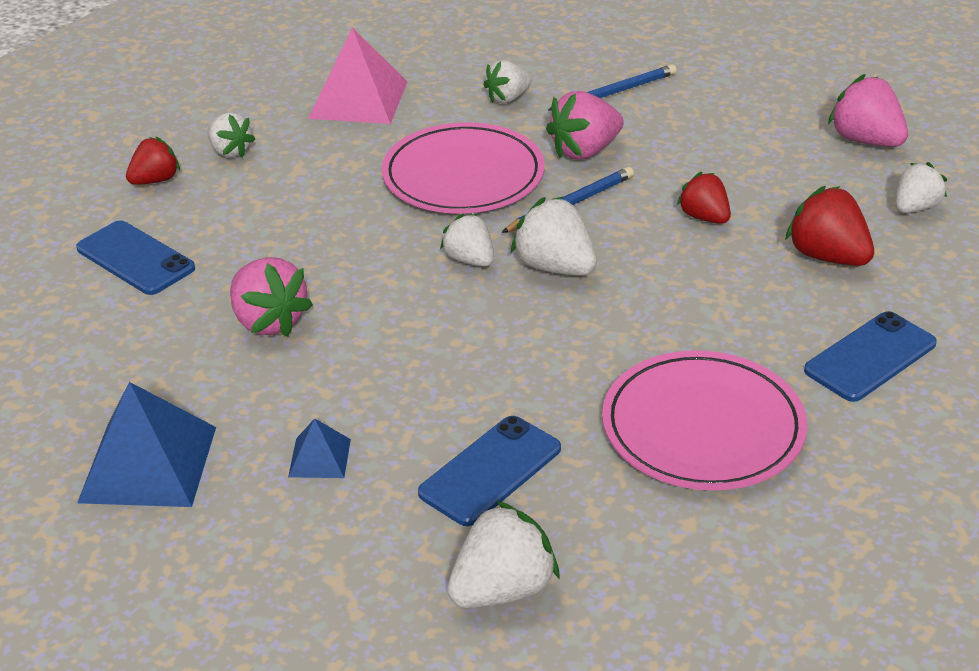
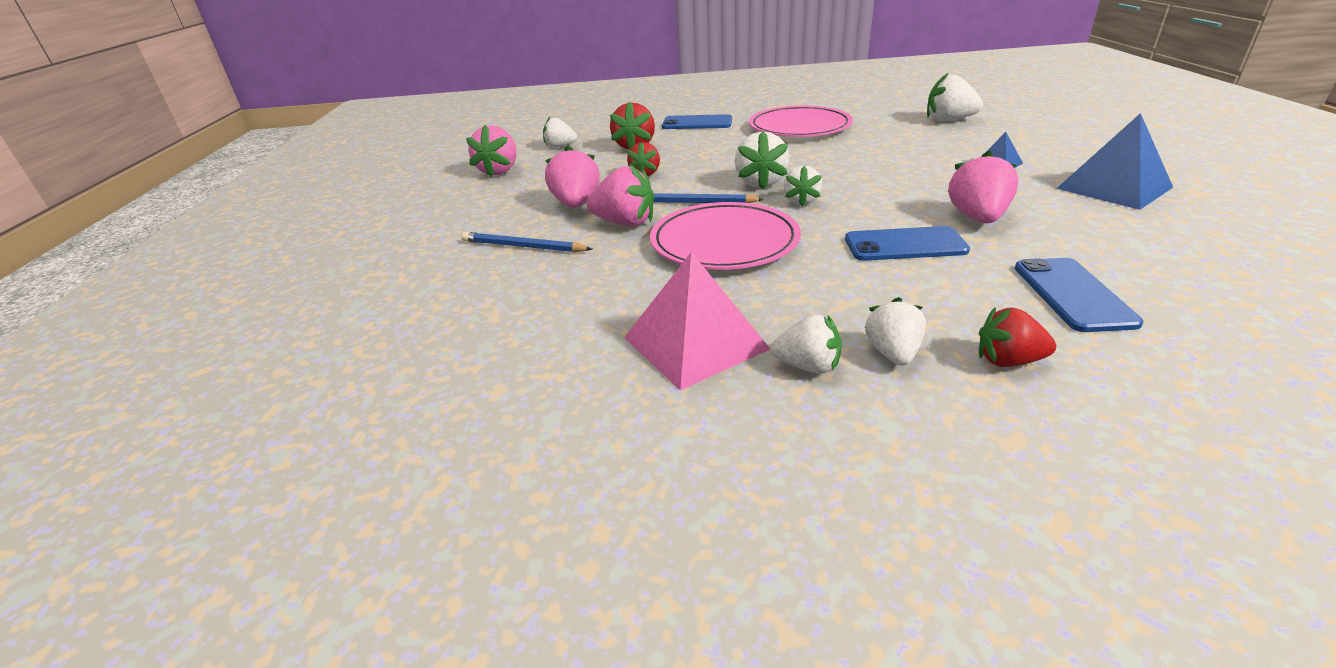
camera: 130 degrees left, 5 degrees down
blue phone [418,416,561,526] -> blue phone moved to [845,226,970,261]
white strawberry [483,60,532,103] -> white strawberry moved to [771,314,842,374]
none -> pink strawberry [545,146,600,208]

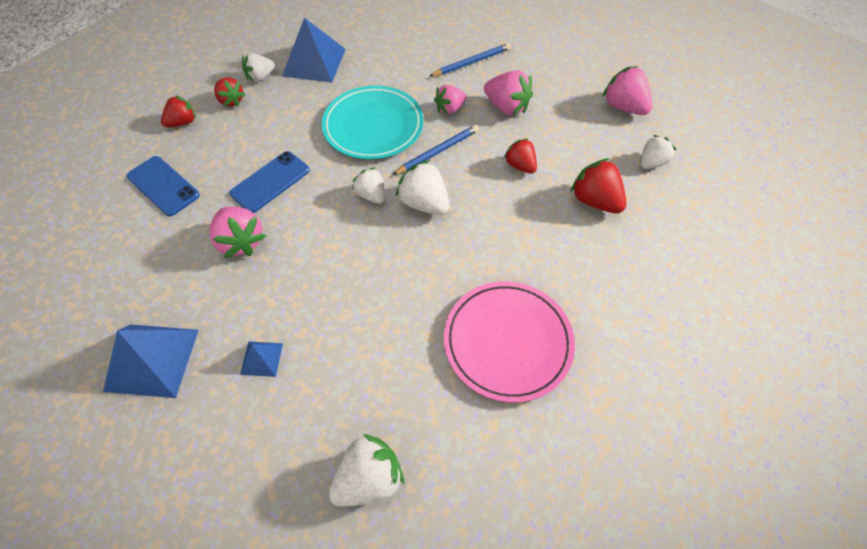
camera: 130 degrees right, 25 degrees up
pink strawberry [587,165,654,227] -> pink strawberry [434,85,466,114], size x0.67
pink pyramid [624,252,770,391] -> blue pyramid [282,18,346,83]
pink plate [650,202,801,270] -> turquoise plate [322,85,424,160]
blue phone [662,114,732,129] -> none
white strawberry [864,297,926,366] -> red strawberry [214,78,245,107]

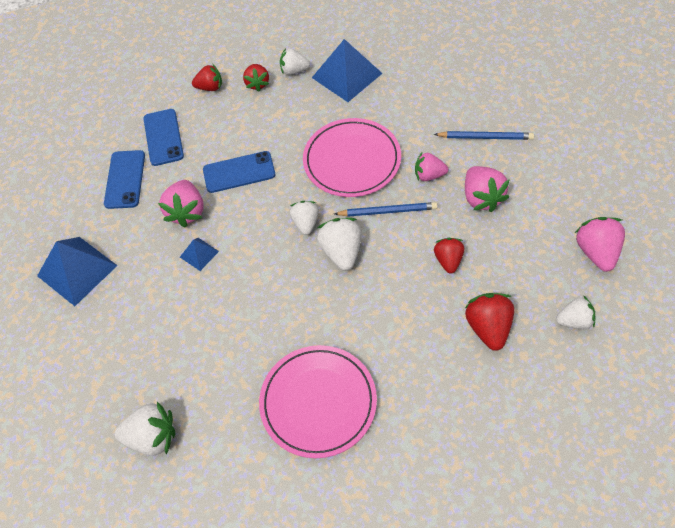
camera: 40 degrees right, 0 degrees up
blue pyramid [240,341,283,377] -> blue pyramid moved to [180,238,219,271]
turquoise plate [322,85,424,160] -> pink plate [303,118,401,197]
none -> blue phone [104,150,145,209]

